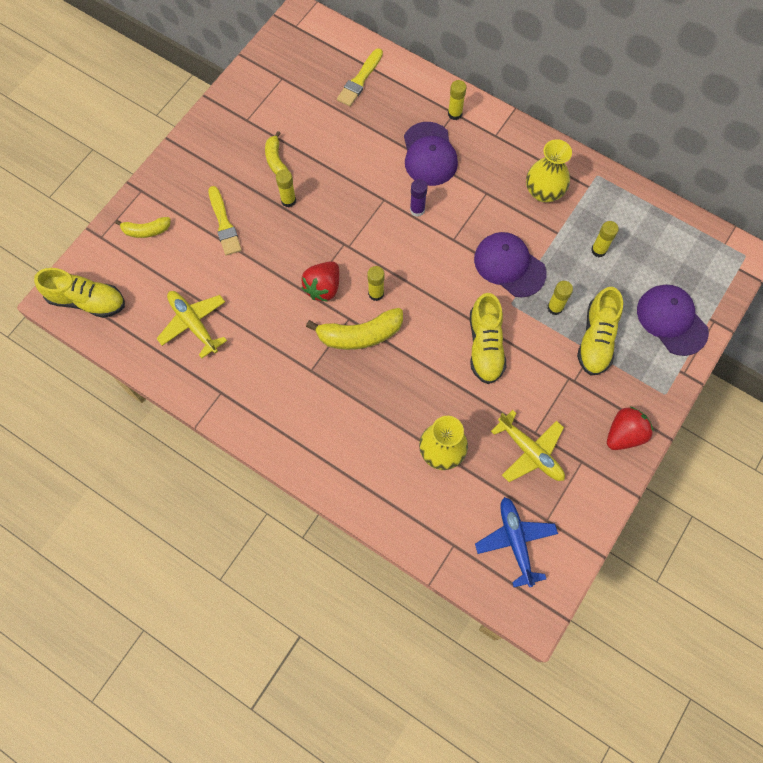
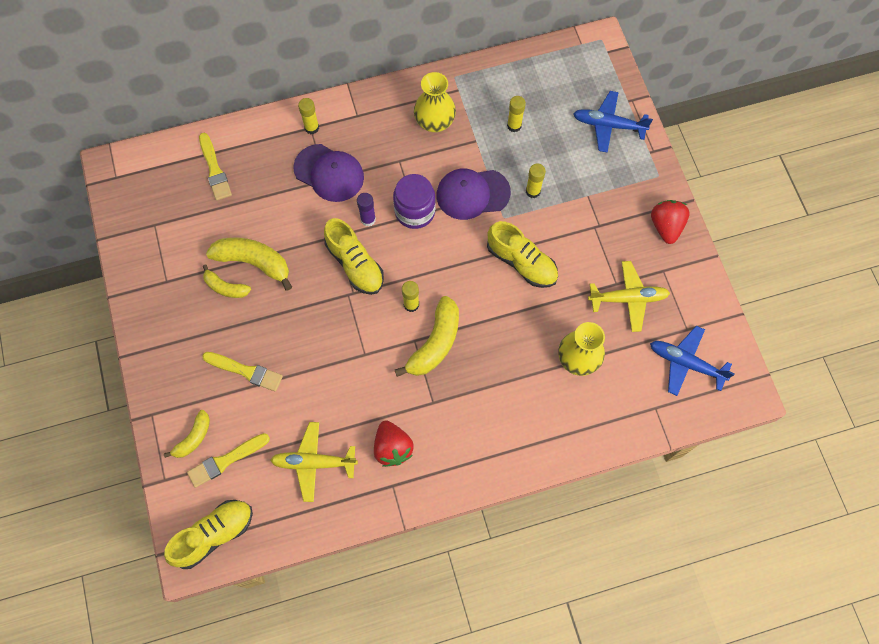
camera: 50 degrees left, 0 degrees up
yellow glue stick [276,169,296,207] -> none
red strawberry [301,261,339,302] -> red strawberry moved to [374,421,414,467]
yellow shoe [577,287,623,375] -> yellow shoe moved to [324,218,384,295]
purple cap [637,285,709,356] -> blue plane [573,91,653,152]
none -> yellow brush [187,433,270,488]
none -> yellow banana [206,238,292,291]
none -> purple jar [393,174,436,229]

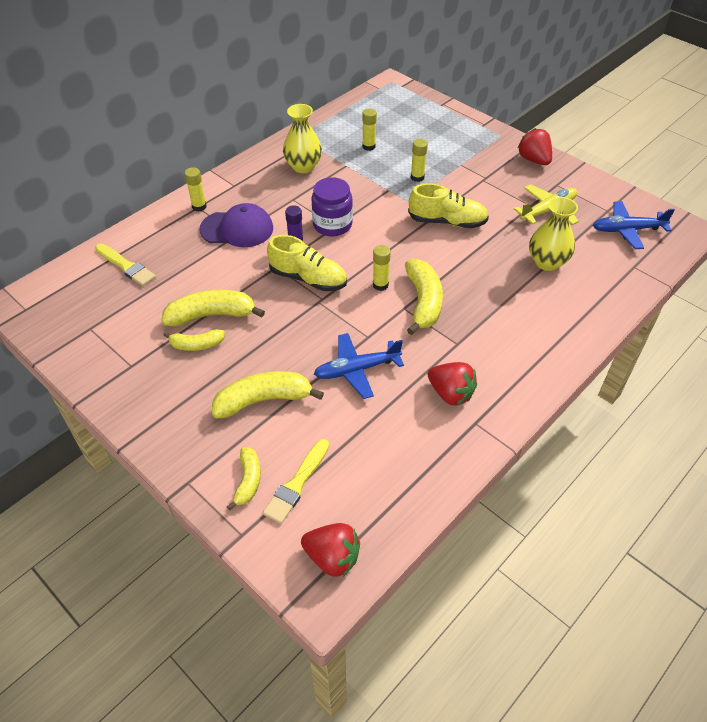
camera: 30 degrees left, 20 degrees down
yellow shoe [164,500,253,569] -> red strawberry [301,523,360,577]
yellow brush [202,352,283,392] -> yellow banana [212,371,324,419]
yellow plane [270,422,358,502] -> none
purple cap [437,169,511,220] -> none
blue plane [573,91,653,152] -> blue plane moved to [314,333,404,399]

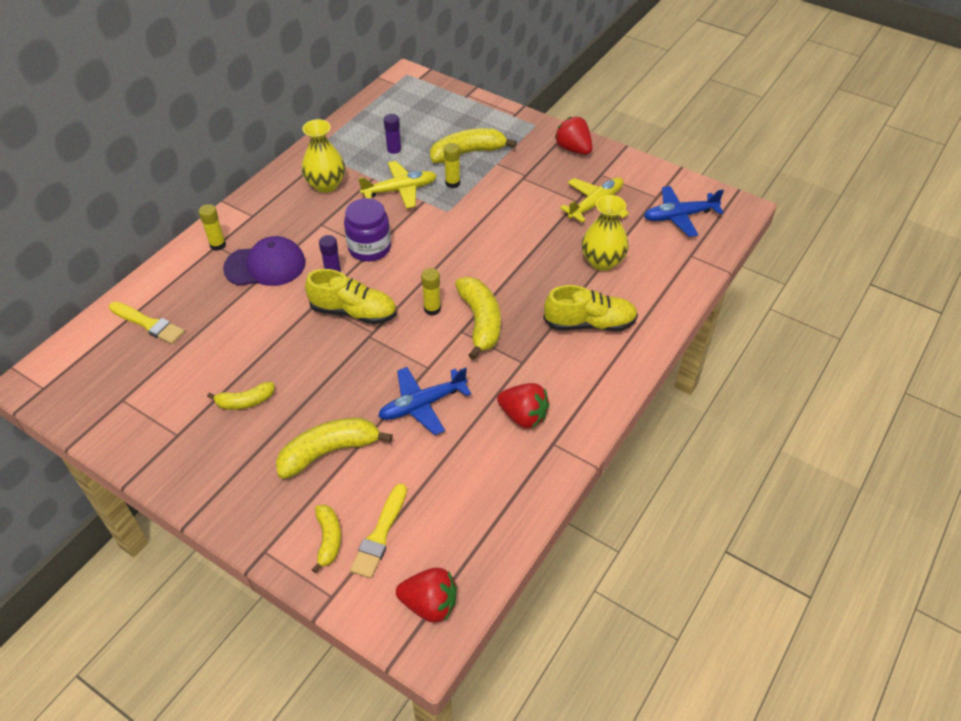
camera: 10 degrees left, 0 degrees up
yellow banana [161,290,265,326] -> yellow banana moved to [430,128,517,163]
yellow glue stick [362,109,377,151] -> purple glue stick [384,114,402,159]
yellow shoe [408,183,489,228] -> yellow shoe moved to [543,285,638,331]
none -> yellow plane [358,161,437,209]

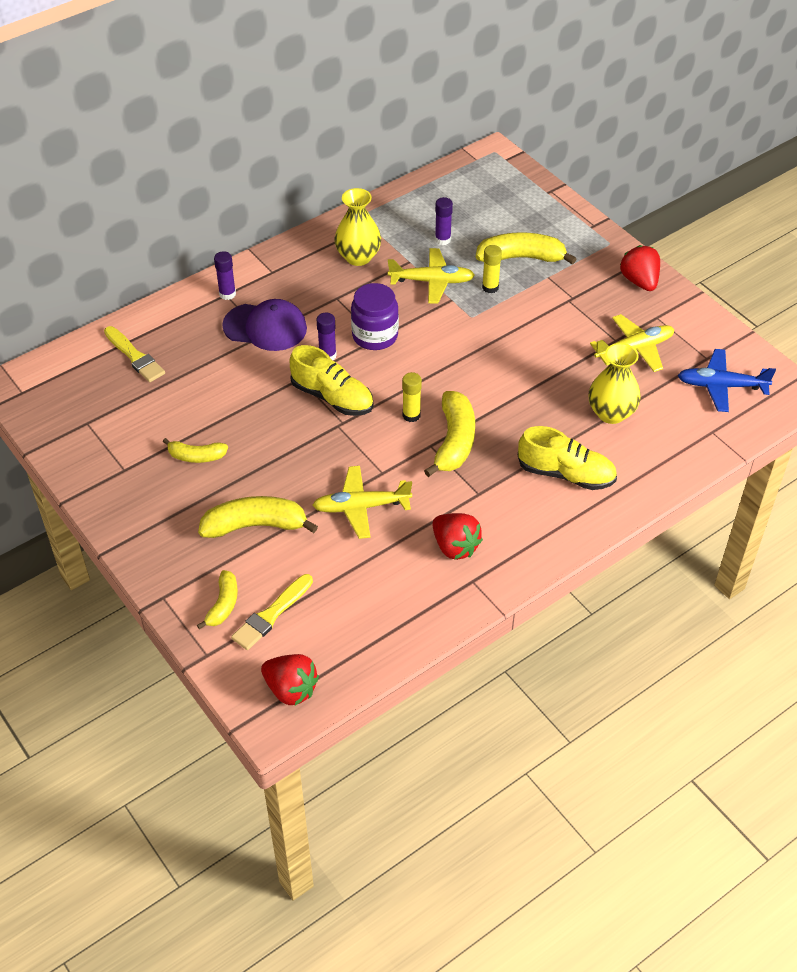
camera: 20 degrees right, 0 degrees up
yellow glue stick [199,204,226,251] -> purple glue stick [214,251,236,300]
blue plane [378,367,471,435] -> yellow plane [312,466,412,539]

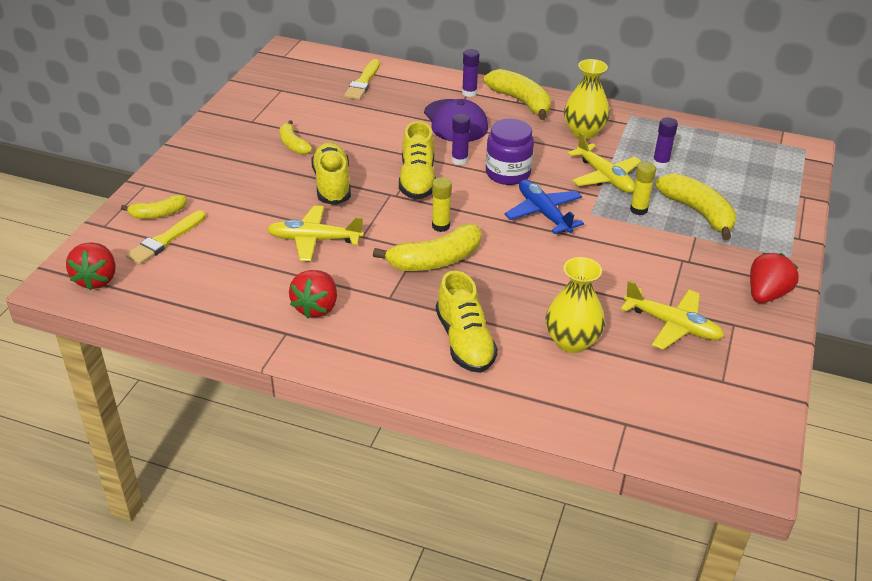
camera: 55 degrees right, 10 degrees down
yellow banana [198,496,318,538] -> yellow banana moved to [484,69,551,120]
yellow brush [231,574,313,650] -> yellow brush turned 60 degrees counterclockwise [126,210,206,265]
yellow plane [312,466,412,539] -> yellow plane turned 45 degrees counterclockwise [267,205,364,261]
blue plane [678,349,776,412] -> blue plane moved to [504,179,584,234]
none -> yellow shoe [311,142,351,205]

